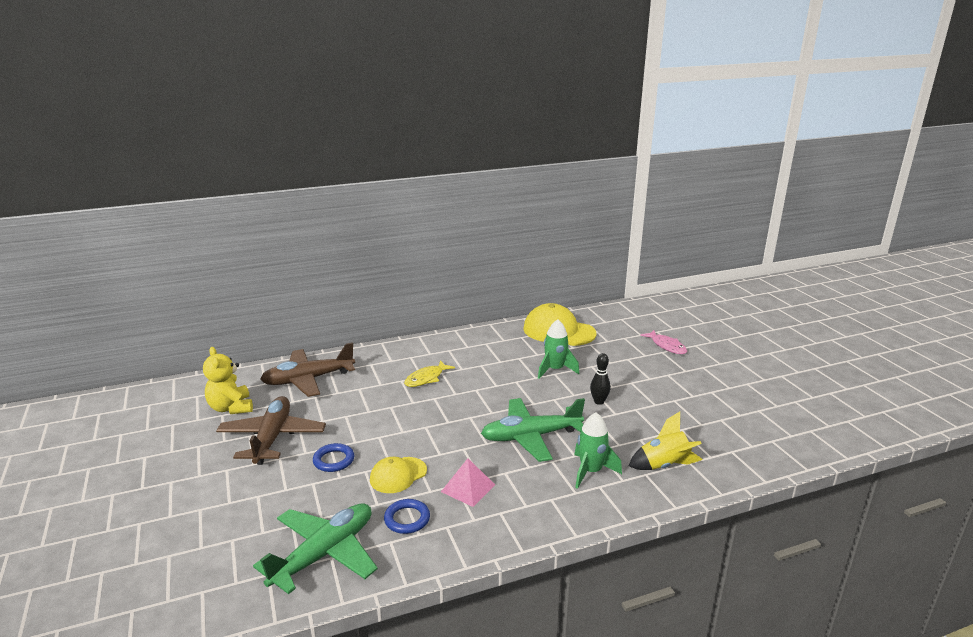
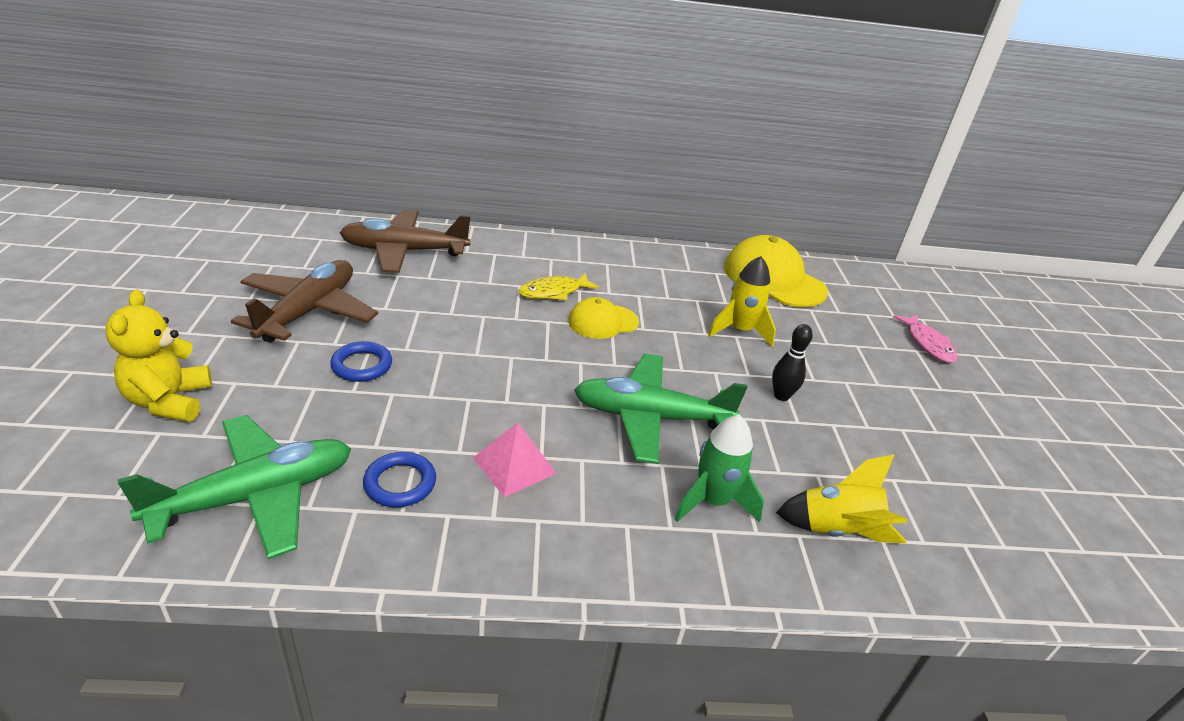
camera: 15 degrees right, 10 degrees up
yellow teddy bear [203,347,253,414] -> yellow teddy bear moved to [105,290,212,422]
yellow cap [370,457,427,493] -> yellow cap moved to [568,297,639,339]
green rocket [538,319,579,379] -> yellow rocket [708,256,776,347]

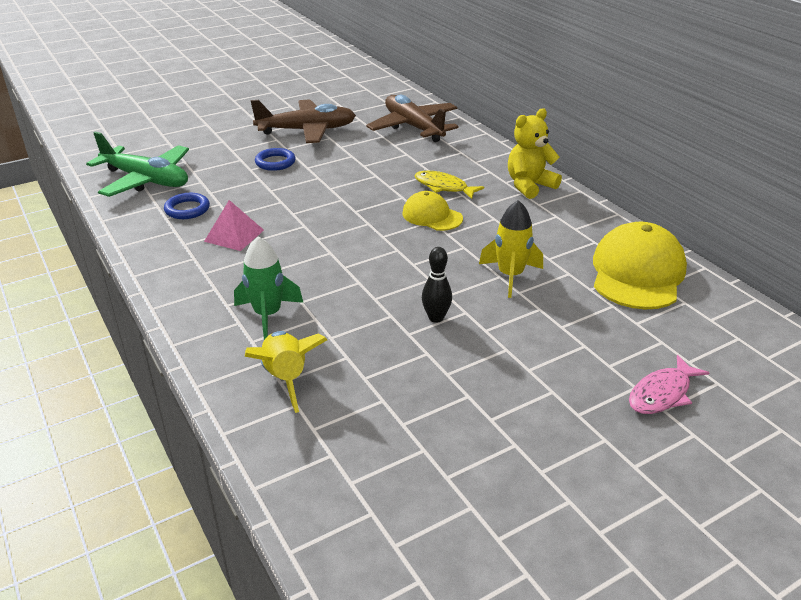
camera: 65 degrees right, 0 degrees up
yellow teddy bear [105,290,212,422] -> yellow teddy bear moved to [508,108,562,199]
green plane [574,354,748,464] -> none

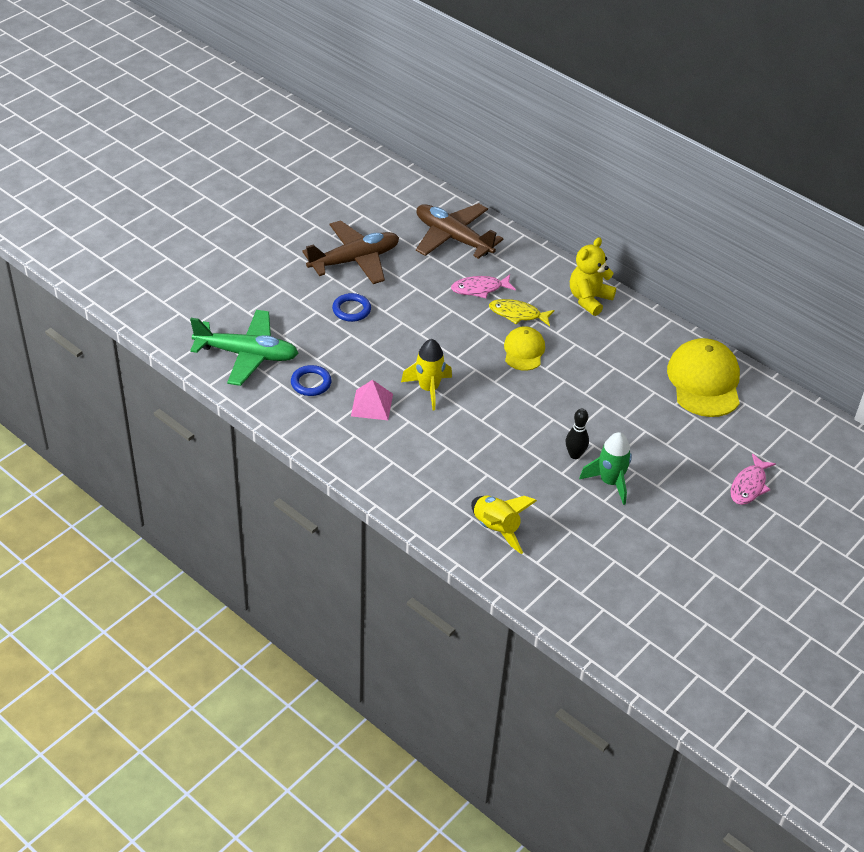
camera: 20 degrees left, 10 degrees up
green rocket [234,237,303,340] -> green rocket moved to [579,432,632,505]
yellow cap [403,191,463,231] -> yellow cap turned 75 degrees clockwise [504,326,545,371]
yellow rocket [479,200,543,298] -> yellow rocket moved to [401,339,452,410]
none -> pink fish [451,275,516,298]

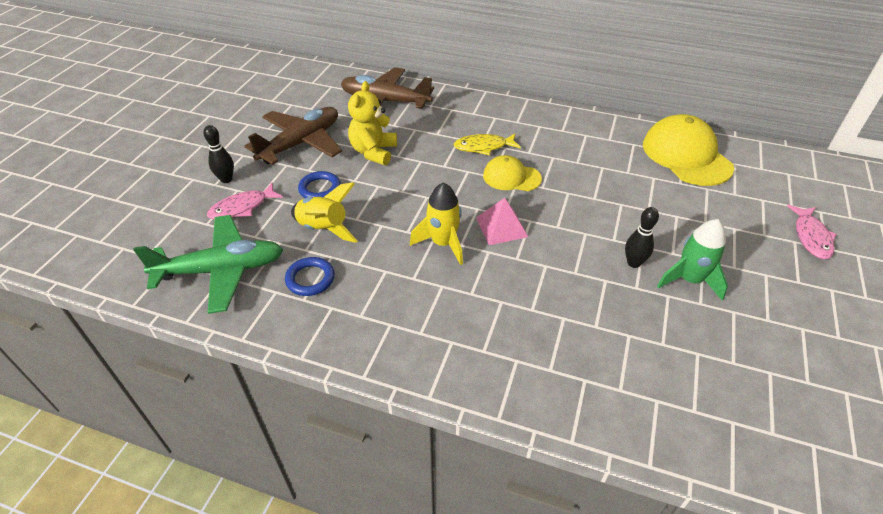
camera: 20 degrees left, 0 degrees up
pink pyramid [351,380,393,420] -> pink pyramid moved to [476,198,528,245]
pink fish [451,275,516,298] -> pink fish moved to [207,183,283,219]
yellow rocket [471,496,537,554] -> yellow rocket moved to [291,182,358,243]
yellow cap [504,326,545,371] -> yellow cap turned 60 degrees counterclockwise [483,155,542,191]
yellow teddy bear [570,237,616,316] -> yellow teddy bear moved to [348,81,397,165]
none -> black bowling pin [203,125,234,183]

